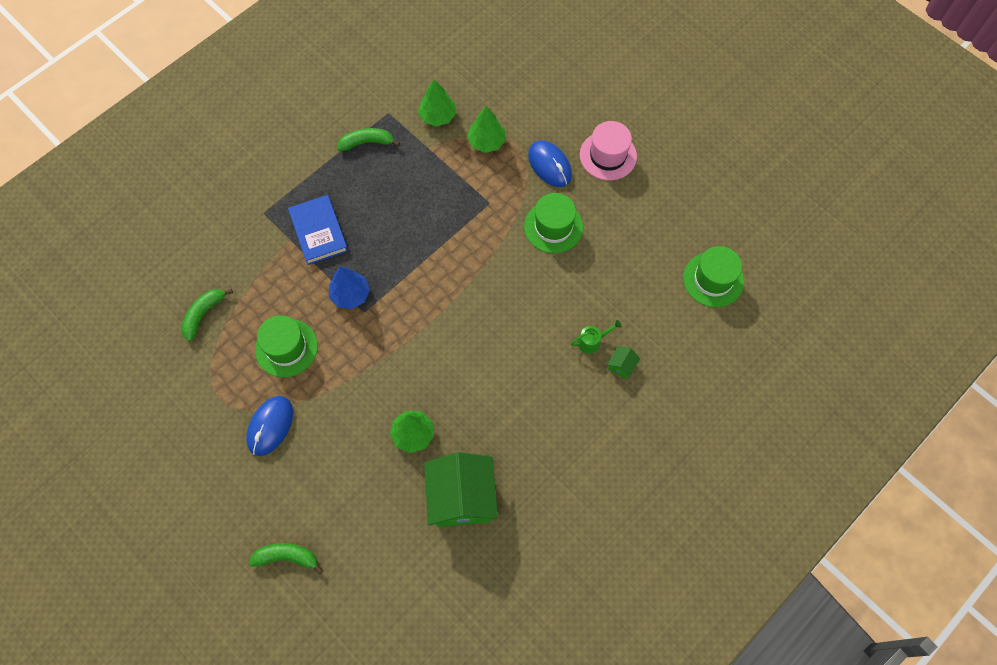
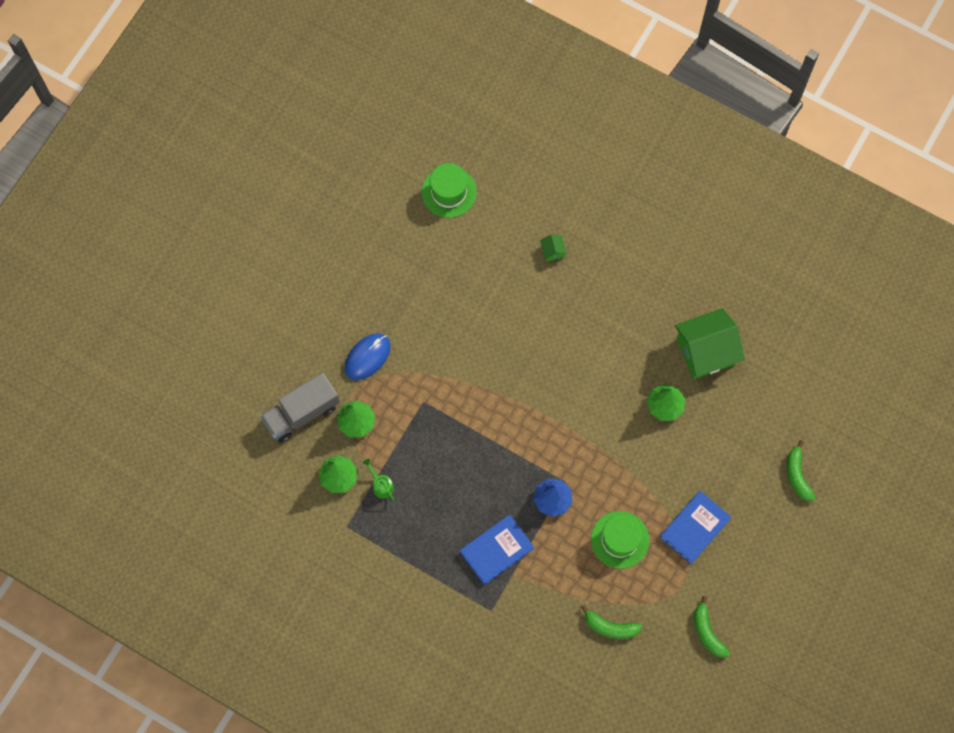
camera: 105 degrees left, 5 degrees up
blue mouse [246,396,293,456] -> blue book [660,491,731,564]
green banana [337,128,400,151] -> green banana moved to [694,596,730,658]
green hat [524,193,583,253] -> none
green watering can [571,320,622,353] -> green watering can moved to [363,459,395,501]
pink hat [580,121,637,180] -> none
green house [607,346,640,379] -> green house turned 60 degrees clockwise [540,234,567,261]
none -> grey truck [260,372,340,443]

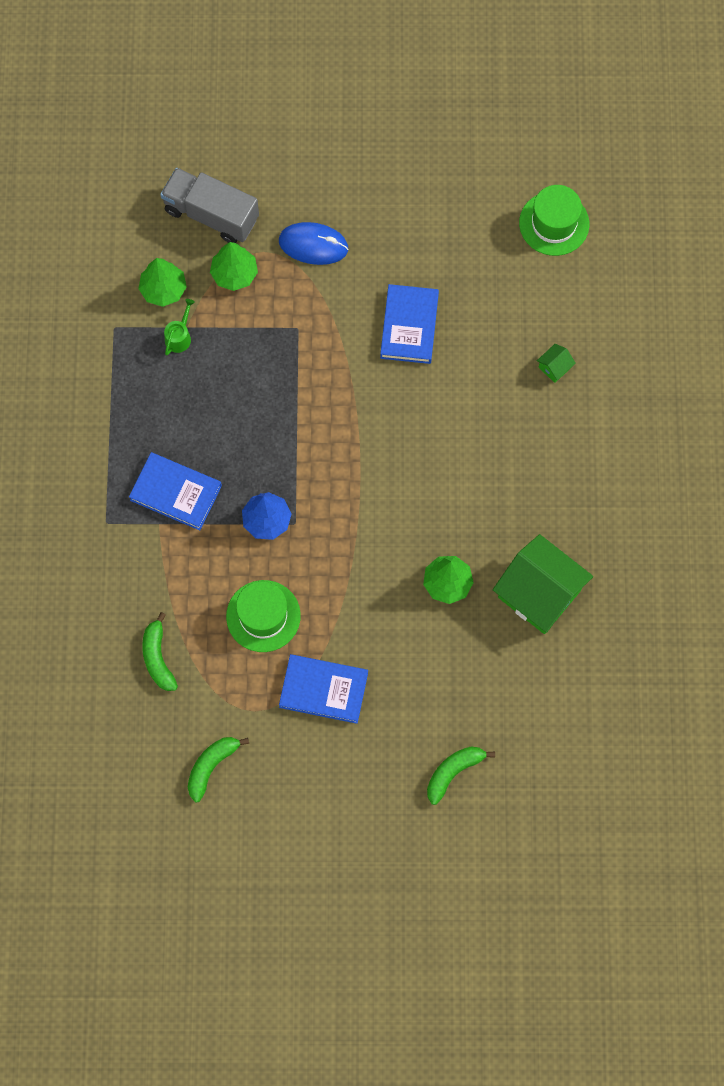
camera: 60 degrees right, 0 degrees up
none -> blue book [380,284,439,364]

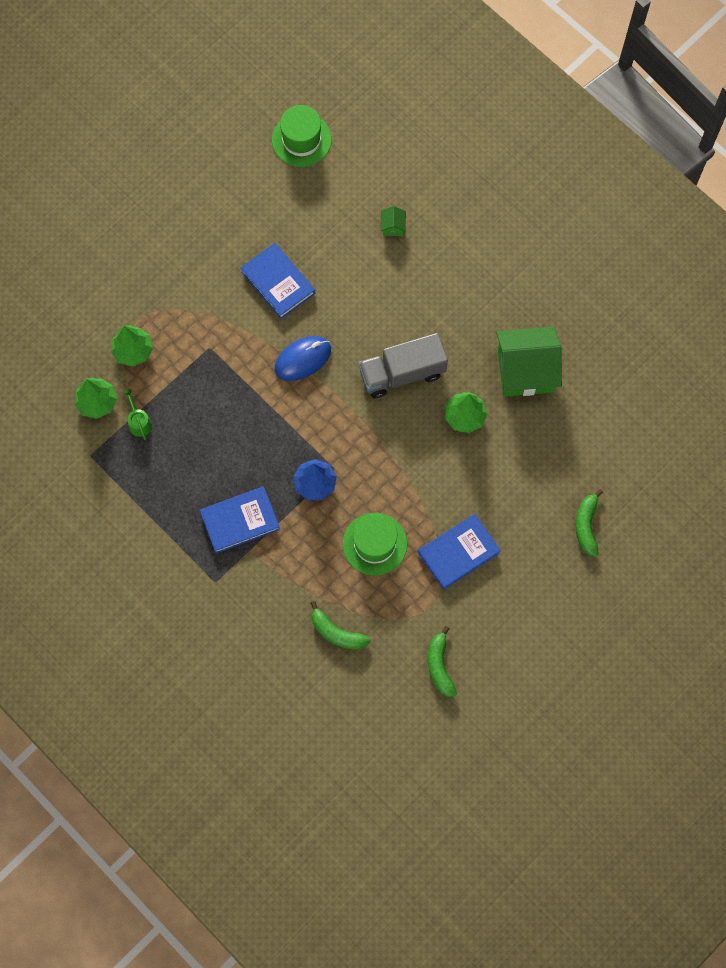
camera: 45 degrees left, 0 degrees up
grey truck [160,168,259,243] -> grey truck moved to [359,333,448,399]
blue mouse [279,222,349,265] -> blue mouse moved to [275,336,331,381]

